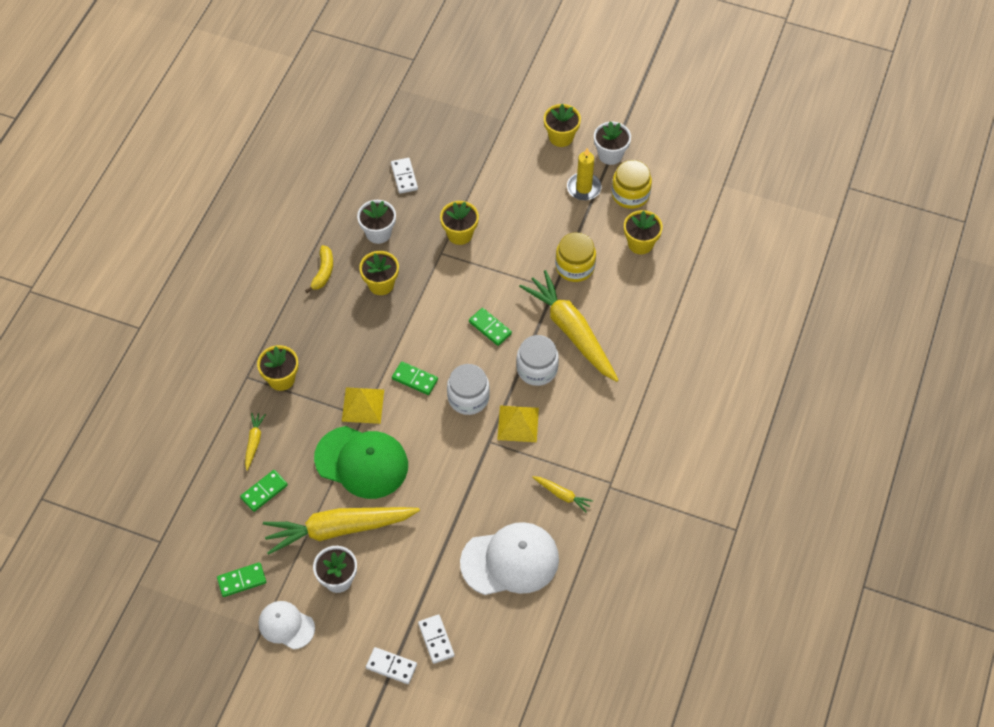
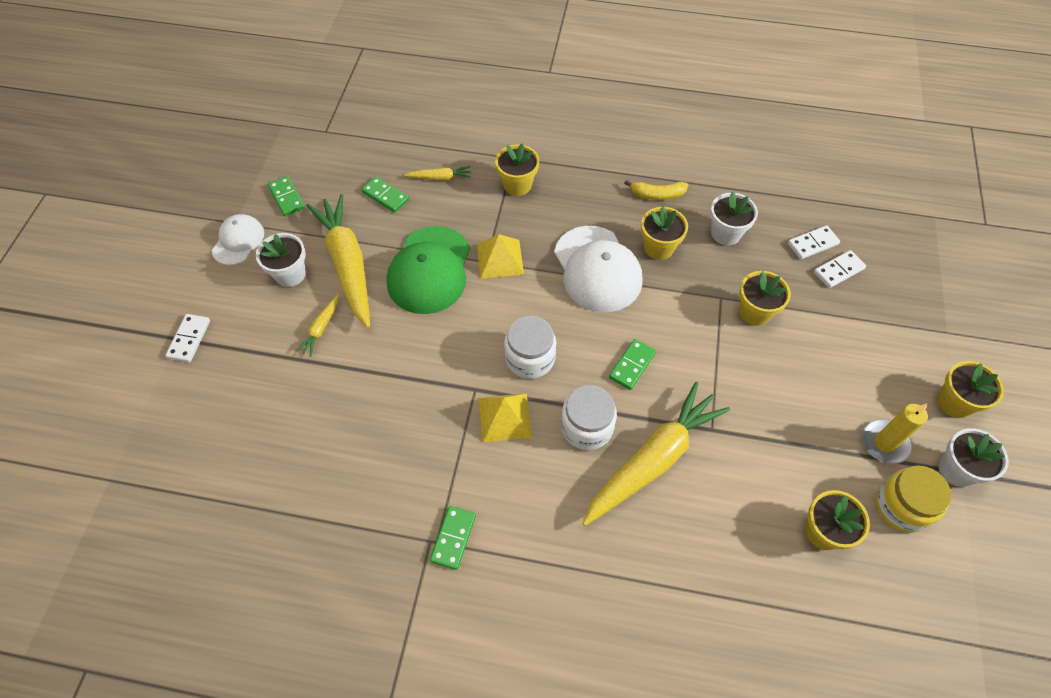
camera: 80 degrees right, 0 degrees up
green domino [392,361,438,395] -> green domino moved to [430,506,476,570]
white domino [418,614,454,664] -> white domino moved to [814,250,866,288]
white cap [460,522,559,595] -> white cap moved to [554,226,643,312]
yellow carrot [532,476,593,512] -> yellow carrot moved to [296,294,339,357]
yellow jar [555,232,596,282] -> none

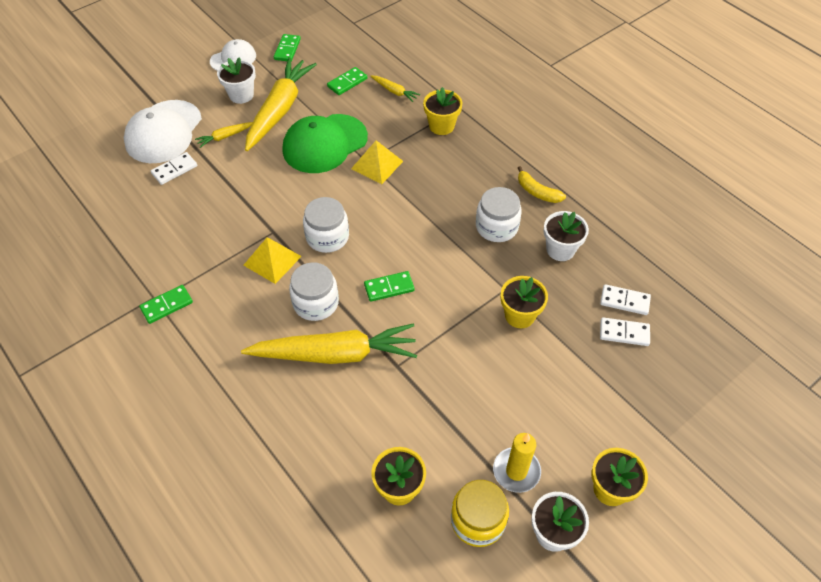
camera: 40 degrees right, 5 degrees down
white domino [165,314,210,362] -> white domino moved to [151,152,197,185]
green domino [361,176,409,213] -> green domino turned 60 degrees clockwise [327,67,367,95]
white cap [554,226,643,312] -> white cap moved to [124,100,202,163]
yellow flower pot [641,206,688,260] -> white jar [476,187,522,242]

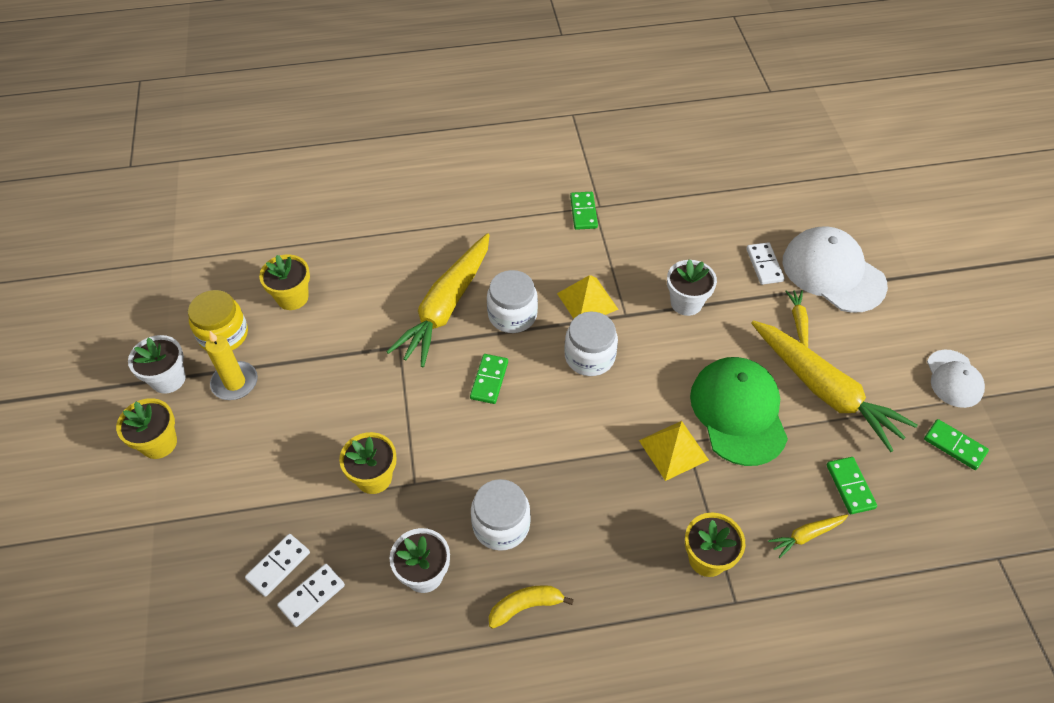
camera: 120 degrees right, 0 degrees up
white flower pot [217,57,256,104] -> white flower pot moved to [667,259,717,316]

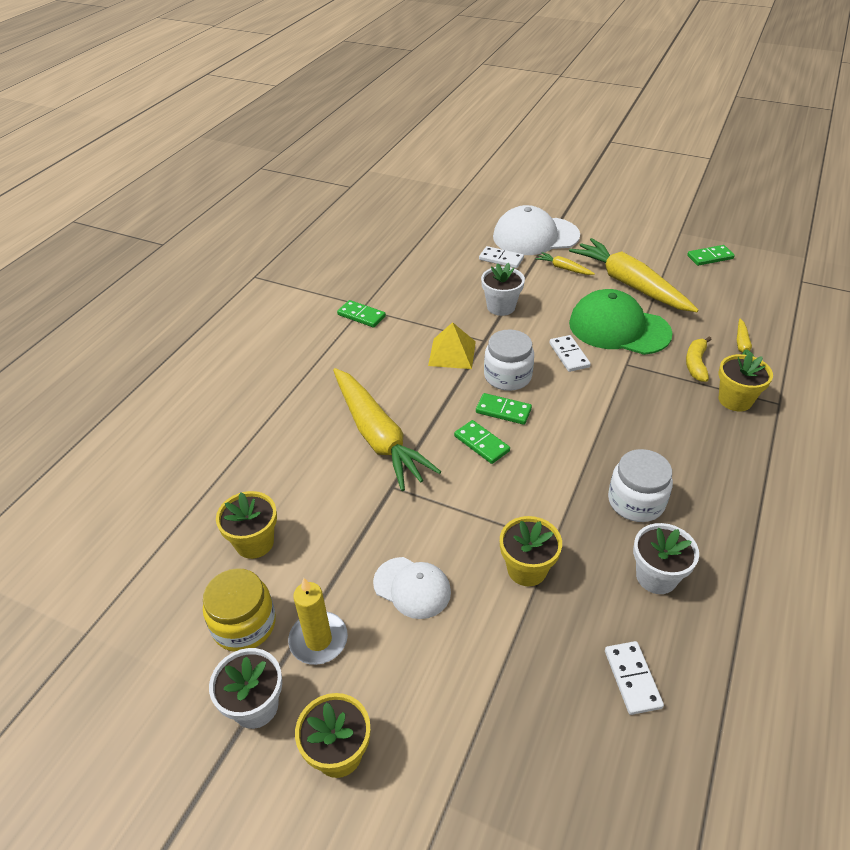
camera: 55 degrees left, 10 degrees down
white domino [245,534,310,597] -> white domino moved to [549,335,591,372]
white jar [487,270,538,333] -> none
yellow banana [489,585,574,629] -> yellow banana moved to [686,337,712,382]
yellow pyramid [639,421,709,481] -> none
yellow carrot [751,321,918,452] -> yellow carrot turned 120 degrees counterclockwise [569,238,698,312]
green domino [827,457,877,514] -> green domino moved to [476,393,532,425]
white cap [927,349,985,408] -> white cap moved to [373,557,451,619]

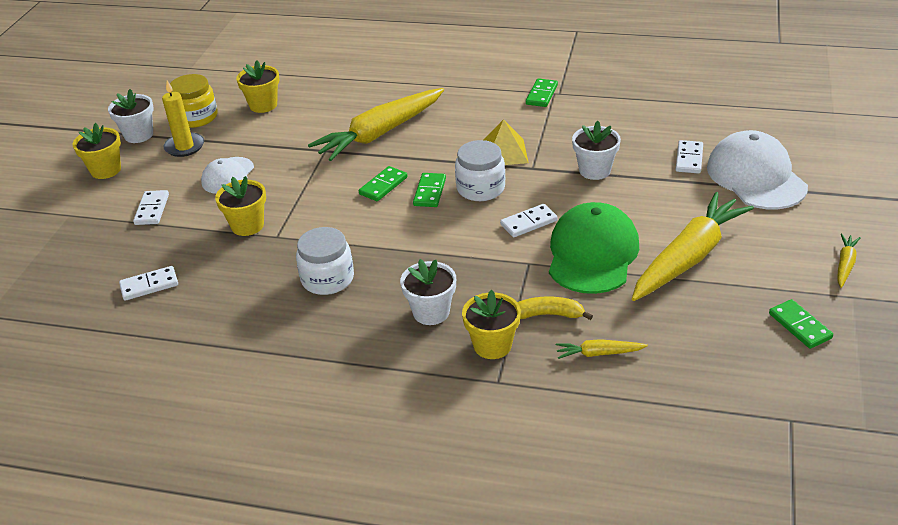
camera: 80 degrees right, 5 degrees down
yellow carrot [535,252,595,275] -> yellow carrot moved to [837,234,861,288]
white flower pot [633,523,699,594] -> white flower pot moved to [400,259,456,325]
none -> white domino [133,190,169,225]

